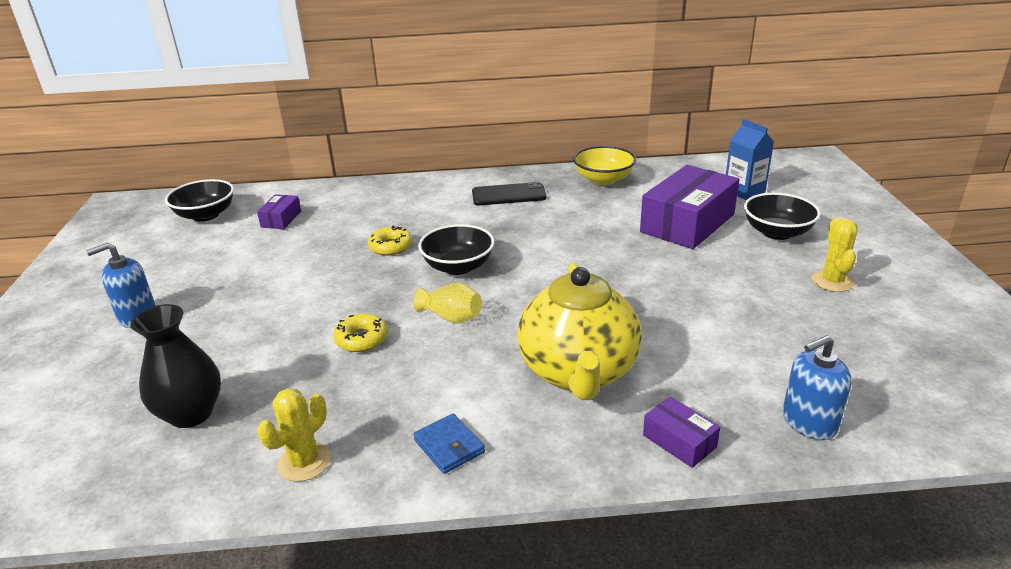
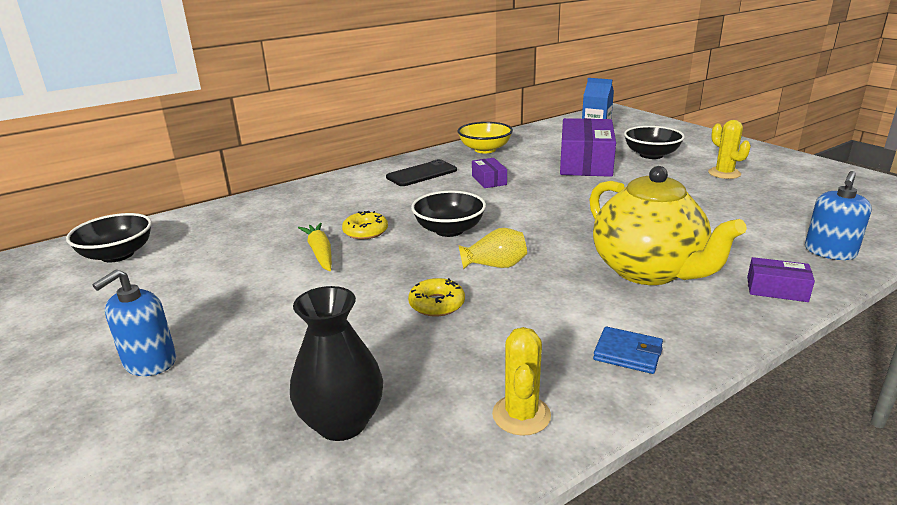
camera: 30 degrees left, 5 degrees down
purple box [257,194,301,229] -> purple box moved to [472,158,507,188]
none -> yellow carrot [298,223,332,271]

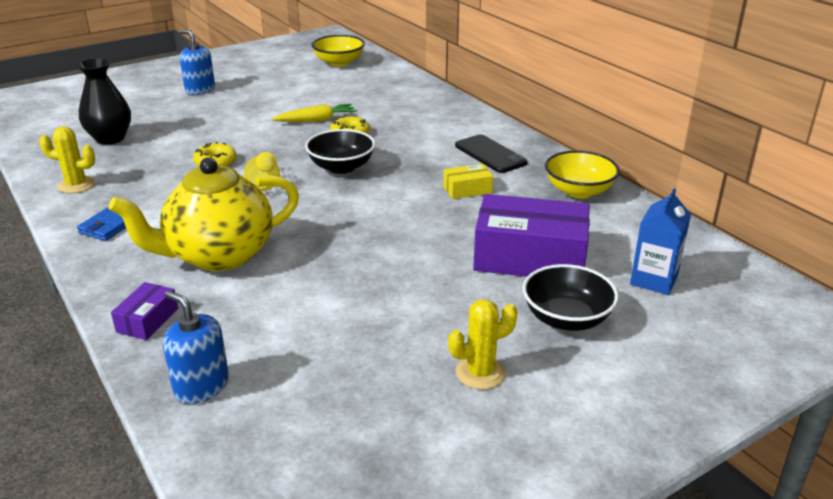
camera: 90 degrees right, 5 degrees up
black bowl [66,213,152,263] -> yellow bowl [312,35,365,67]
purple box [472,158,507,188] -> yellow box [443,164,493,199]

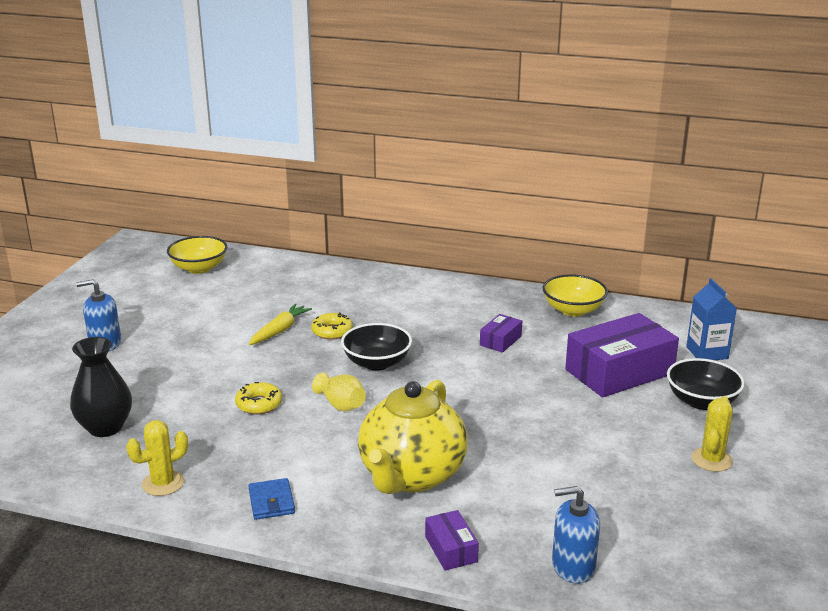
camera: 40 degrees left, 5 degrees down
yellow box [443,164,493,199] -> purple box [480,314,522,353]
black phone [455,134,528,173] -> none

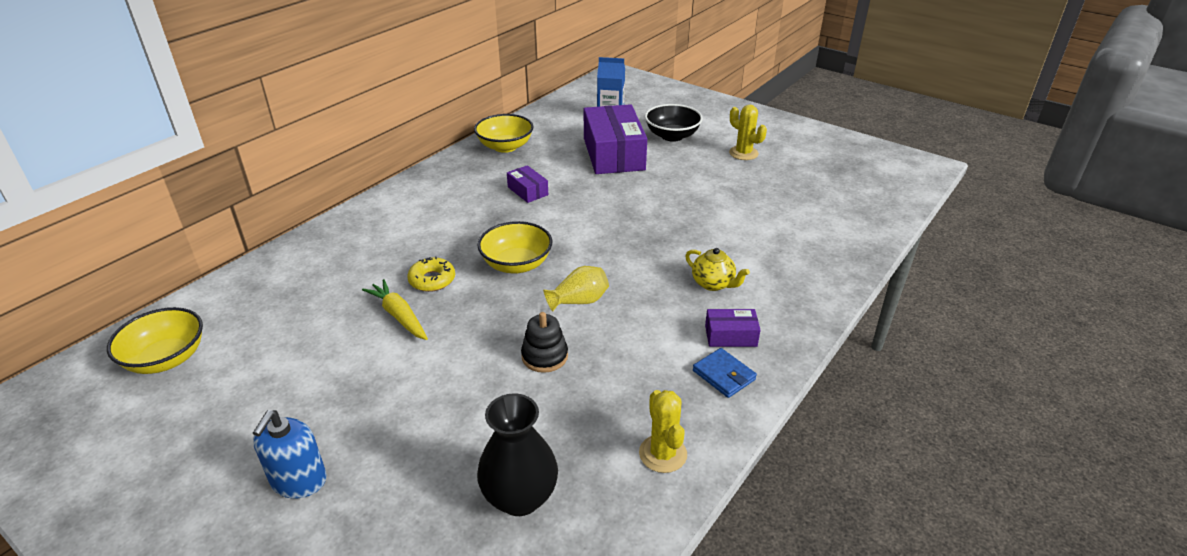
camera: 70 degrees left, 10 degrees up
yellow donut [235,382,282,414] -> black stacking toy [521,312,568,373]
blue wallet [248,478,295,520] -> blue wallet turned 45 degrees clockwise [693,348,757,398]
black bowl [341,323,412,370] -> yellow bowl [477,221,552,274]
yellow teapot [358,380,468,494] -> yellow teapot [685,248,750,291], size x0.44
purple box [425,510,479,571] -> purple box moved to [705,309,760,347]
blue soap dispenser [552,486,600,584] -> none

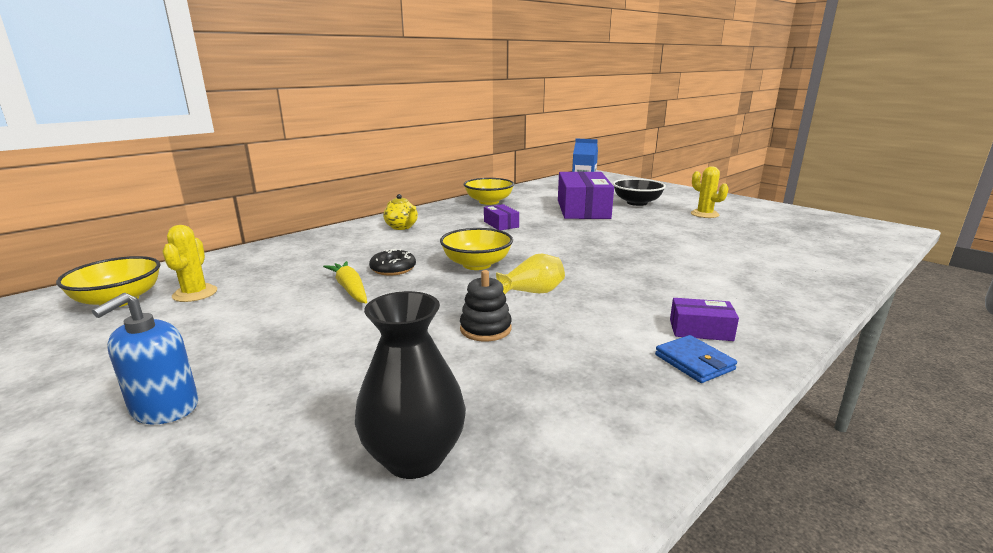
camera: 10 degrees right, 15 degrees down
yellow donut [407,256,455,292] -> black donut [369,249,416,276]
yellow cactus [639,390,687,473] -> yellow cactus moved to [162,225,217,302]
yellow teapot [685,248,750,291] -> yellow teapot moved to [383,194,418,230]

